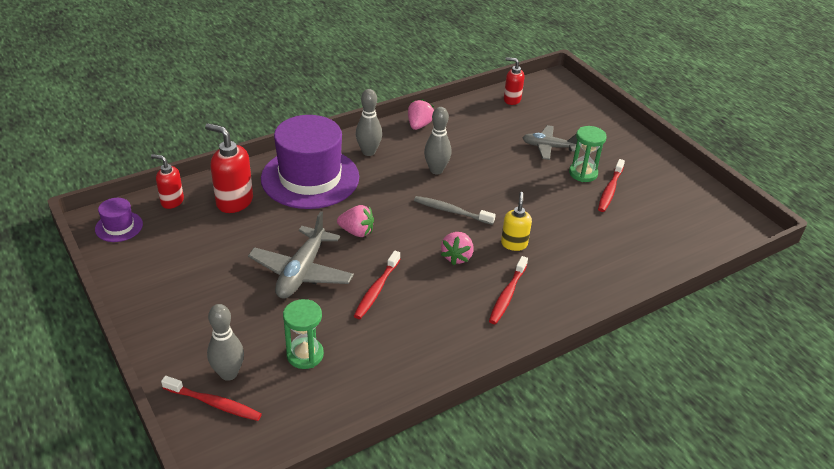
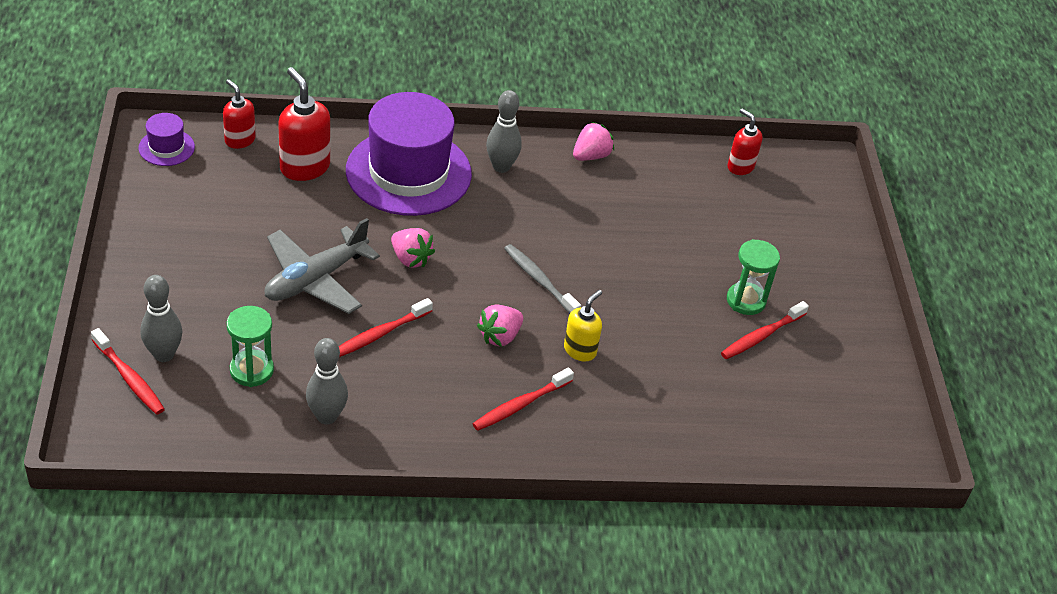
camera: 25 degrees right, 5 degrees up
grey bowling pin [424,107,452,174] -> grey bowling pin moved to [306,338,348,424]
grey plane [523,125,577,160] -> none

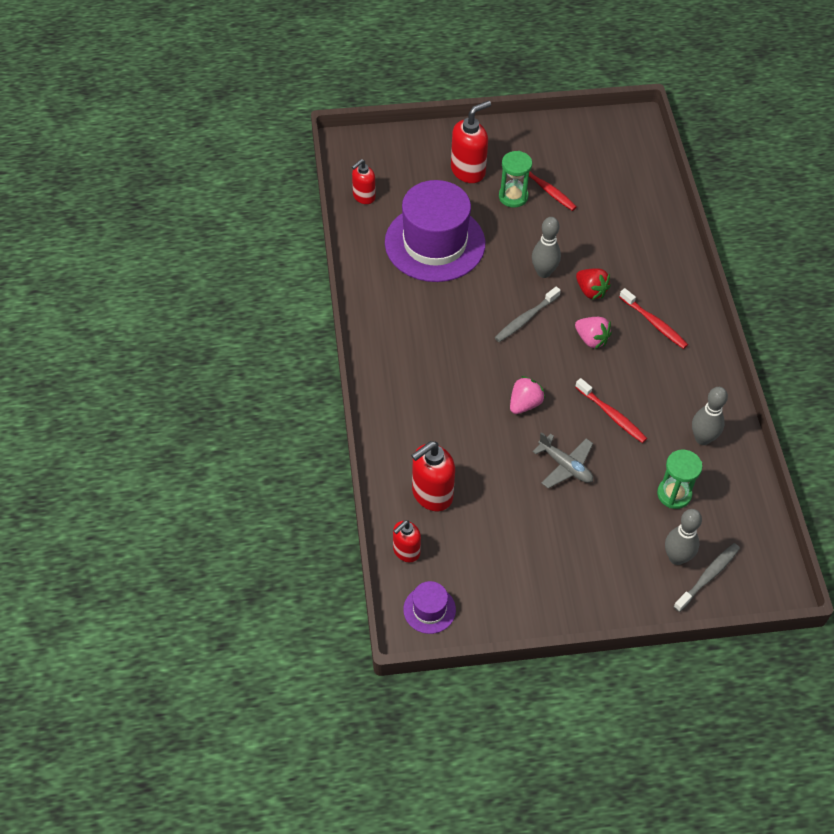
camera: 90 degrees left, 10 degrees up
red toothbrush [91,328,165,415] -> grey toothbrush [673,543,740,612]
grey plane [264,218,380,314] -> grey plane [533,432,593,489], size x0.65
purple hat [346,92,472,216] -> purple hat moved to [385,180,485,282]
grey bowling pin [486,90,522,173] -> grey bowling pin moved to [532,217,561,278]
yellow soap dispenser [564,290,602,361] -> red strawberry [576,268,611,300]
pink strawberry [573,122,614,161] -> none
none -> red soap dispenser [451,100,491,183]

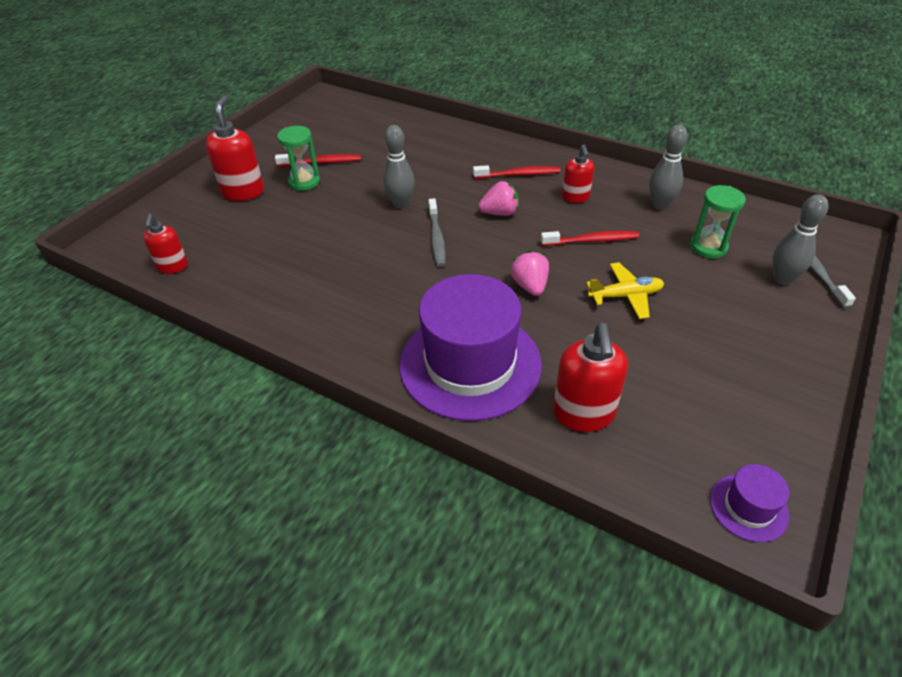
camera: 50 degrees left, 10 degrees down
purple hat [385,180,485,282] -> purple hat moved to [399,274,542,421]
red soap dispenser [393,520,421,562] -> red soap dispenser moved to [562,145,594,203]
grey plane [533,432,593,489] -> yellow plane [586,262,664,319]
red strawberry [576,268,611,300] -> none

